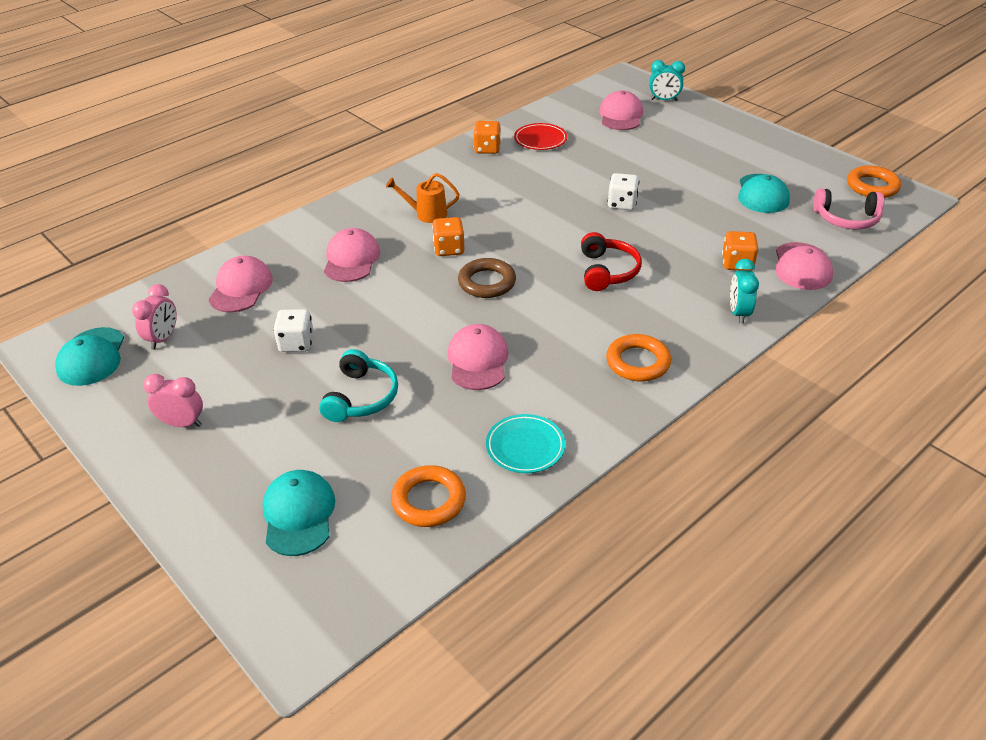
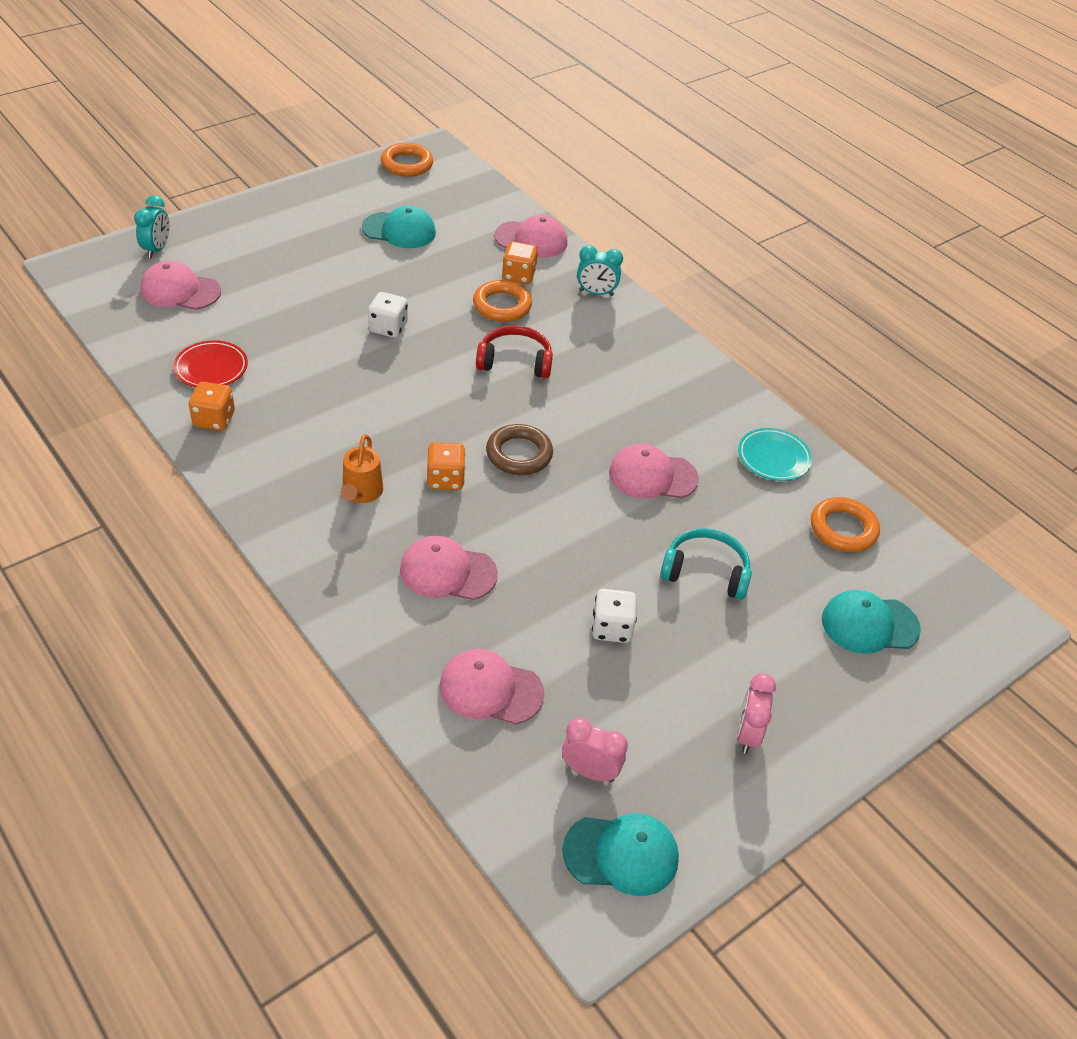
camera: 90 degrees left, 5 degrees up
orange ring [606,334,671,382] -> orange ring moved to [473,280,532,322]
pink headphones [813,188,884,229] -> none

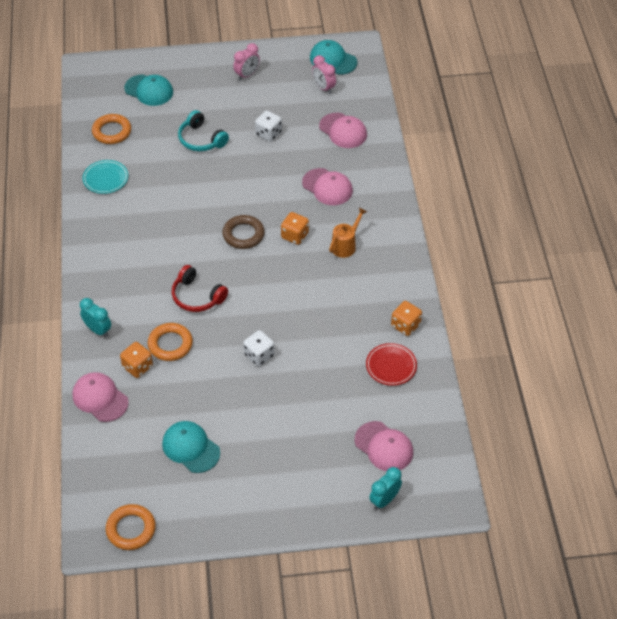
camera: 145 degrees left, 5 degrees up
pink cap [609,444,699,499] -> none

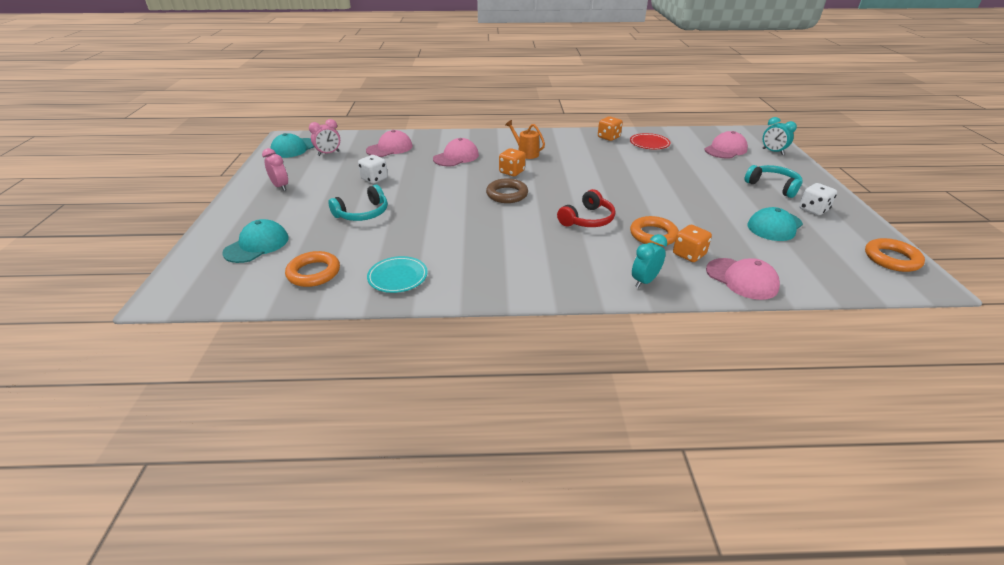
camera: 85 degrees left, 15 degrees down
pink cap [72,372,129,422] -> pink cap turned 90 degrees counterclockwise [706,258,780,300]
white dice [243,330,275,366] -> white dice moved to [799,183,837,215]
none -> turquoise headphones [744,165,802,198]

